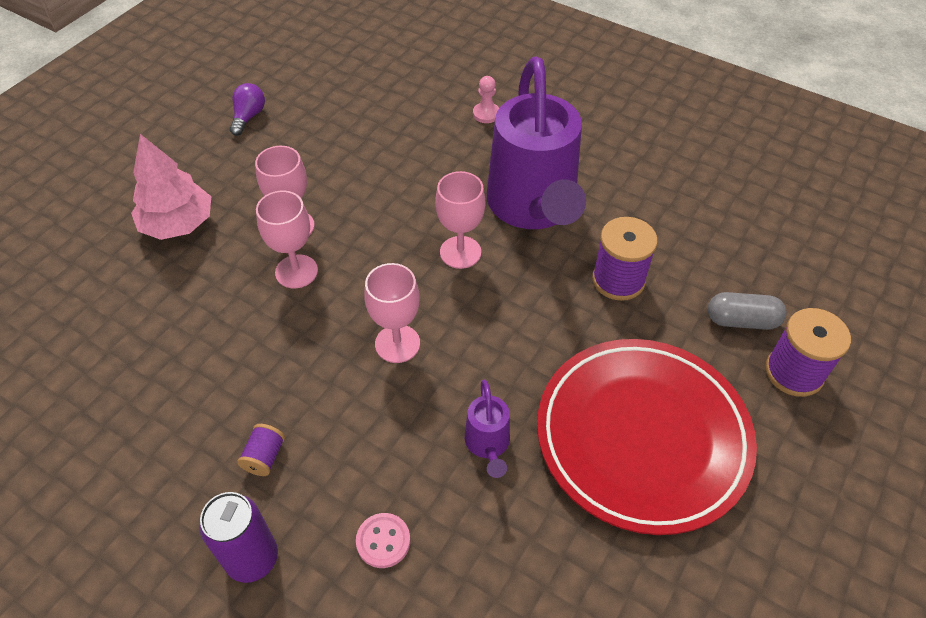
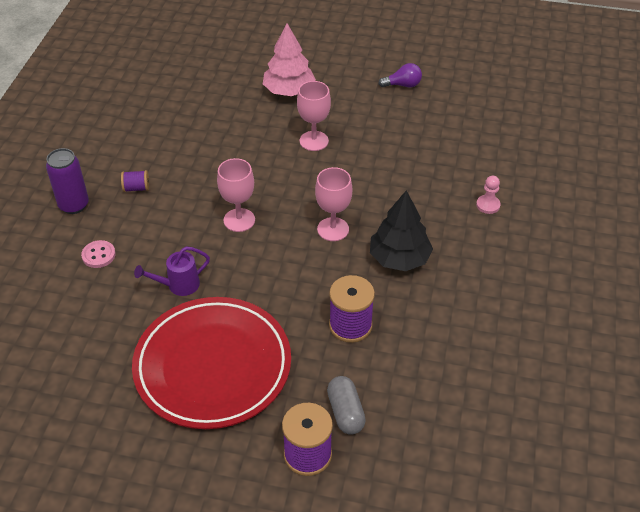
camera: 70 degrees right, 5 degrees down
pink goblet [256,191,318,288] -> none
purple watering can [487,57,586,229] -> black tree [370,191,433,271]

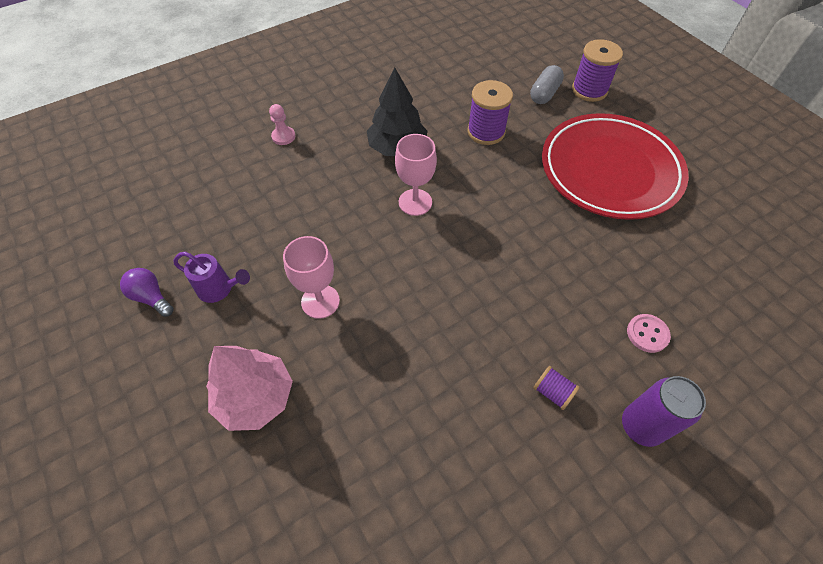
camera: 135 degrees left, 10 degrees up
purple watering can [134,247,210,296] -> purple watering can moved to [174,252,250,303]
pink goblet [217,158,255,232] -> none

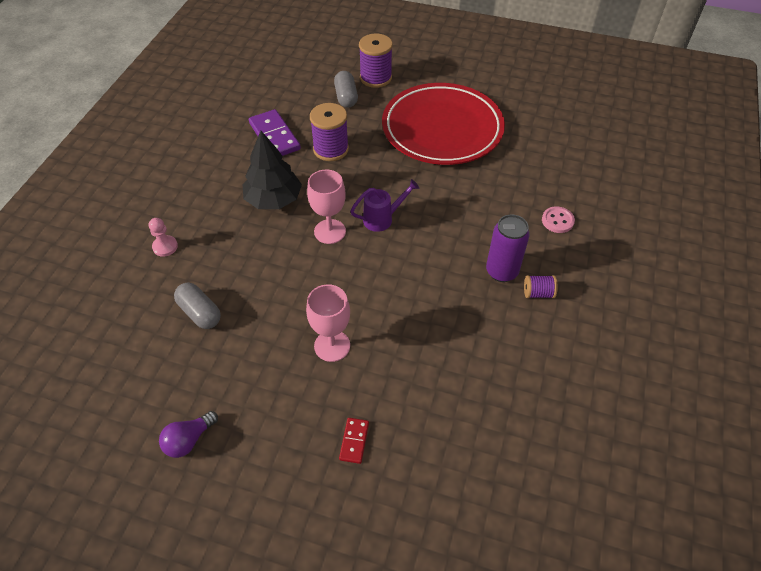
camera: 40 degrees left, 5 degrees down
purple light bulb [120,268,174,317] -> purple light bulb turned 45 degrees counterclockwise [159,411,218,458]
purple watering can [174,252,250,303] -> purple watering can moved to [350,179,419,232]
pink tree [206,346,293,431] -> red domino [339,418,369,464]
purple can [622,376,706,447] -> purple can moved to [486,215,530,282]
none -> grey capsule [174,283,221,329]
none -> purple domino [249,109,301,156]

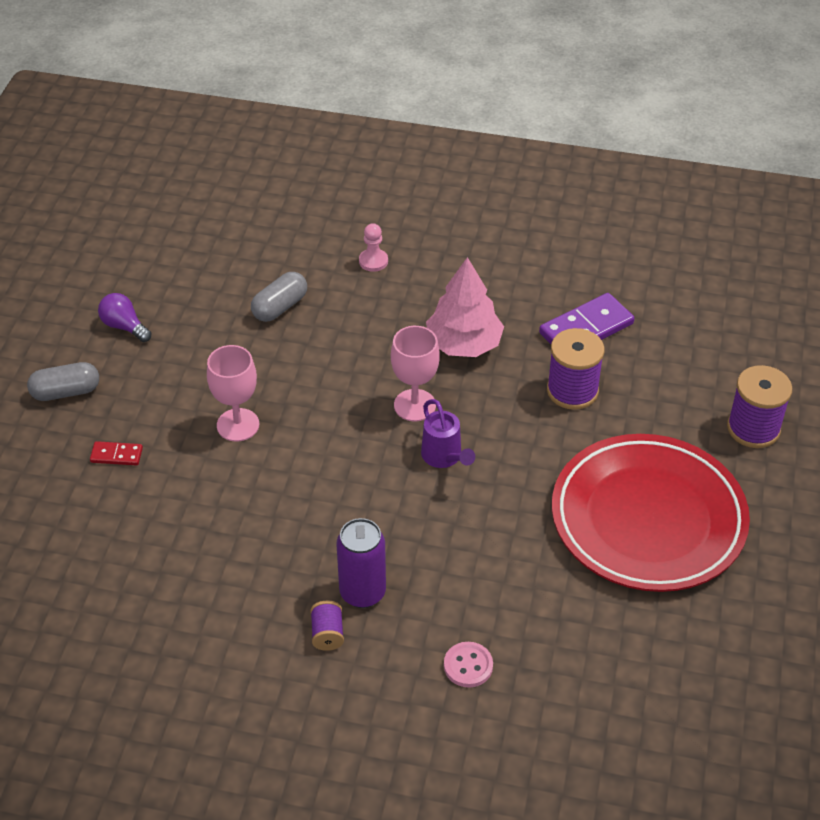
camera: 85 degrees right, 5 degrees down
black tree [242,131,302,209] -> pink tree [426,257,504,357]
grey capsule [334,71,358,108] -> grey capsule moved to [27,362,99,401]

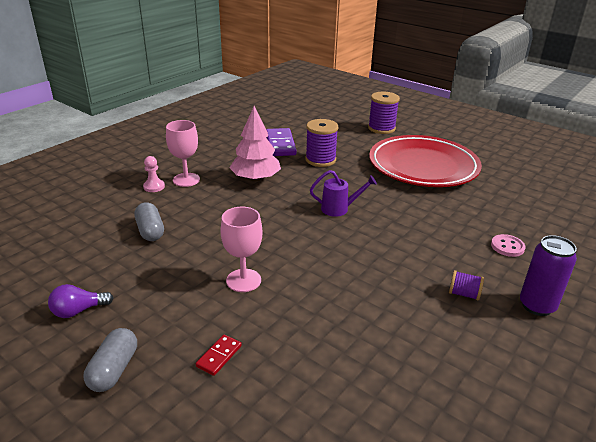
camera: 65 degrees left, 15 degrees down
purple can [336,518,386,608] -> purple can moved to [520,235,577,316]
pink goblet [391,326,440,421] -> pink goblet moved to [166,120,200,187]

